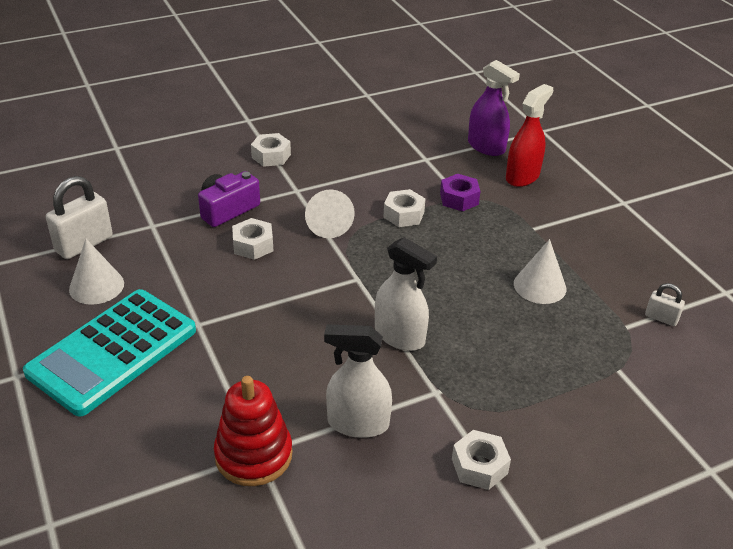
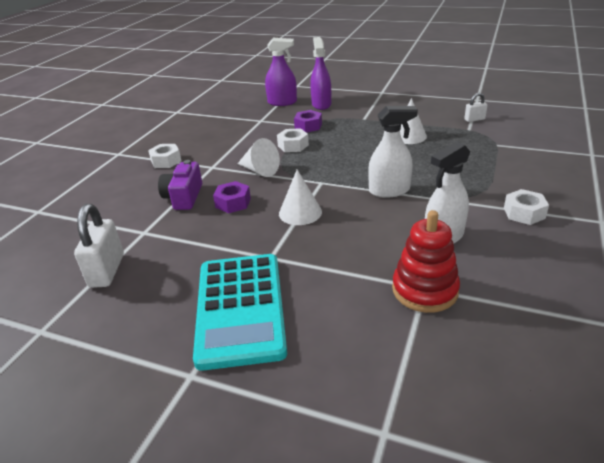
camera: 40 degrees left, 5 degrees down
white cone [69,239,124,305] -> white cone moved to [279,170,322,225]
white nut [232,218,273,260] -> purple nut [213,181,251,213]
red spray bottle [506,84,553,187] -> purple spray bottle [310,37,331,110]

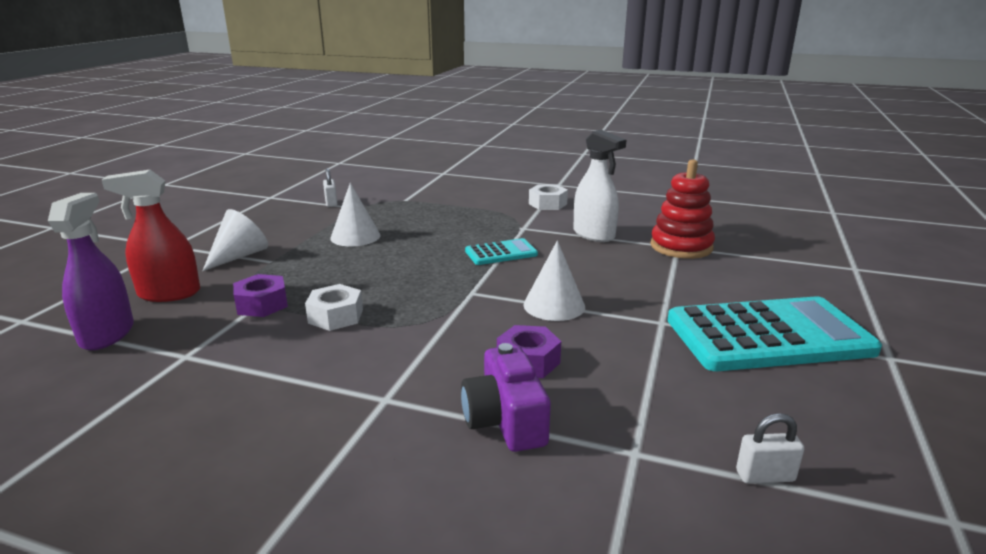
camera: 95 degrees left, 10 degrees down
white padlock [74,204,124,288] -> white padlock [736,413,804,484], size x0.53
white nut [148,144,182,168] -> none
purple camera [158,160,202,210] -> purple camera turned 75 degrees clockwise [461,343,551,452]
white cone [238,138,280,177] -> white cone moved to [202,209,268,271]
purple spray bottle [310,37,331,110] -> red spray bottle [102,170,200,302]
white spray bottle [368,106,418,198] -> turquoise calculator [465,238,538,265]

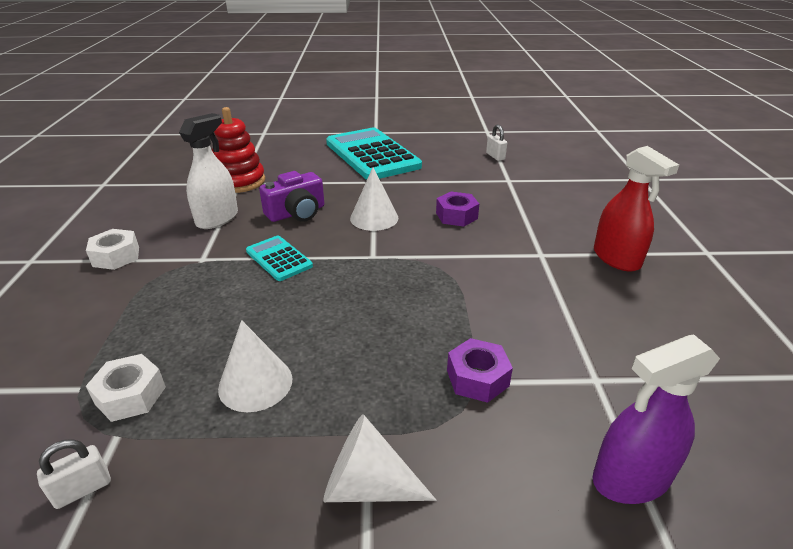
camera: 110 degrees left, 10 degrees up
red spray bottle [102,170,200,302] -> red spray bottle moved to [594,146,679,272]
white nut [305,284,363,331] -> white nut moved to [86,354,166,422]
purple camera [461,343,551,452] -> purple camera moved to [259,171,324,222]

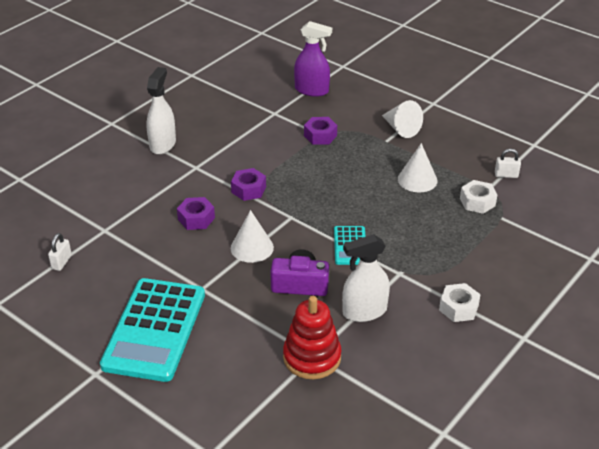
camera: 140 degrees left, 5 degrees up
red spray bottle [594,146,679,272] -> white spray bottle [146,67,176,155]
none -> purple nut [231,168,266,201]

